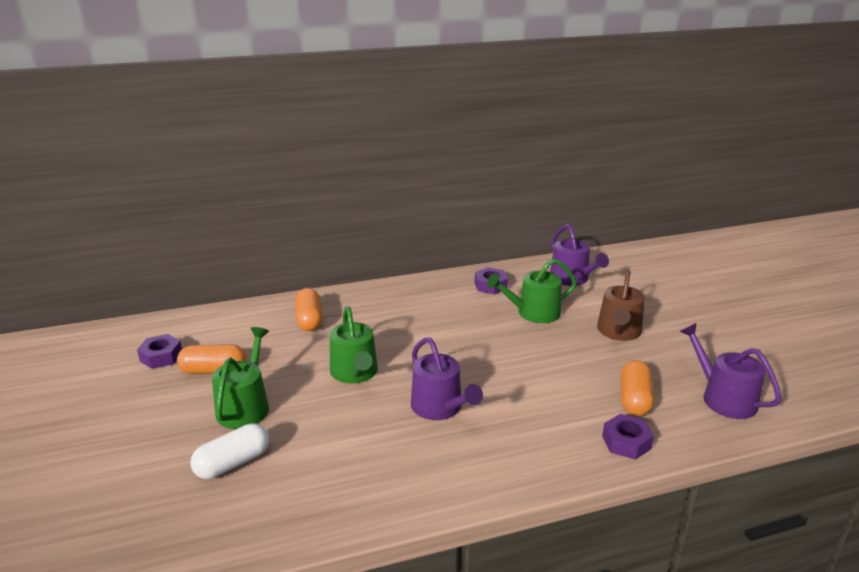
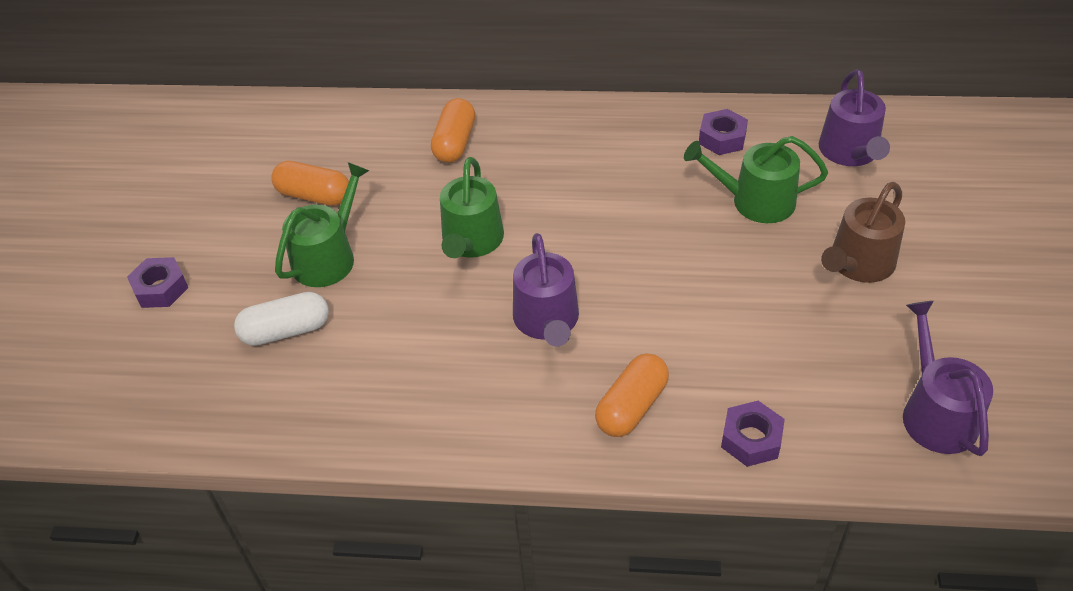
camera: 25 degrees right, 20 degrees up
purple nut [137,334,182,369] -> purple nut moved to [127,257,189,308]
orange capsule [621,360,654,416] -> orange capsule moved to [595,354,669,437]

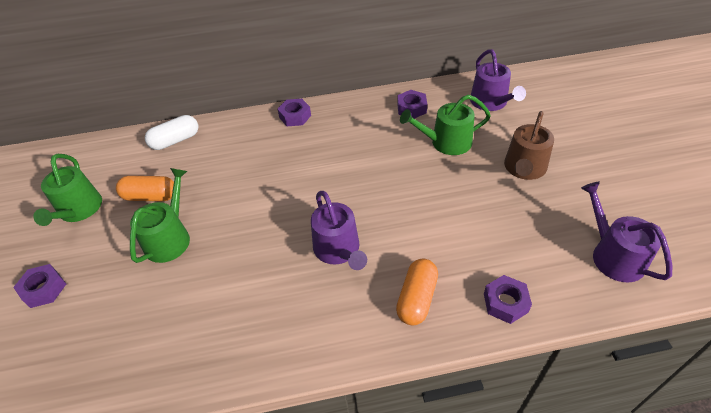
camera: 15 degrees left, 0 degrees up
white capsule [234,292,329,346] -> white capsule moved to [145,115,198,150]
orange capsule [431,98,475,163] -> none
green watering can [440,157,504,258] -> green watering can moved to [33,154,102,226]
none -> purple nut [277,99,311,126]

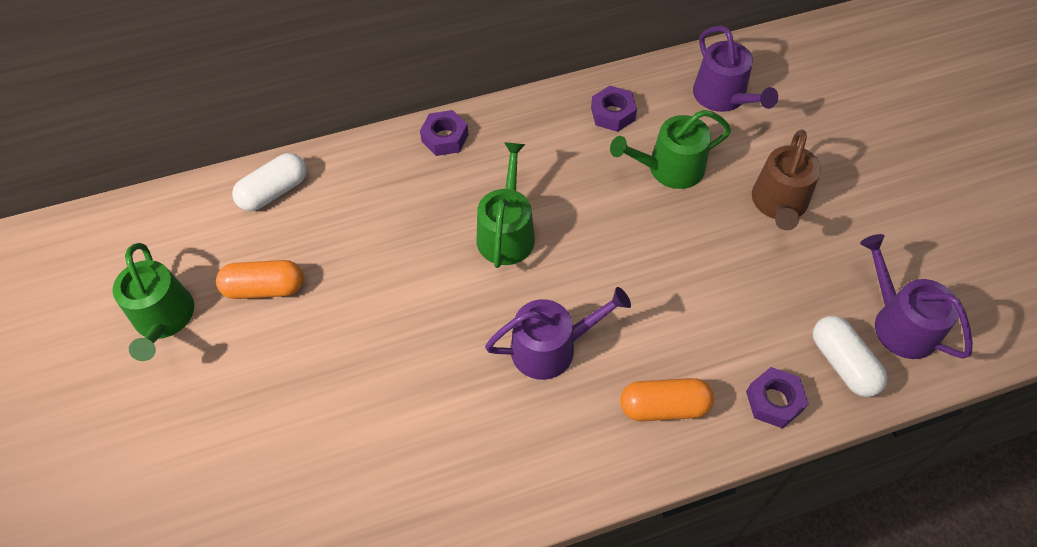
camera: 10 degrees left, 10 degrees up
purple nut [13,264,66,308] -> none
green watering can [130,168,190,263] -> green watering can moved to [476,142,535,268]
purple watering can [311,191,367,270] -> purple watering can turned 75 degrees counterclockwise [485,287,631,380]
orange capsule [396,259,438,326] -> orange capsule turned 75 degrees clockwise [620,378,714,421]
none -> white capsule [813,316,888,397]

